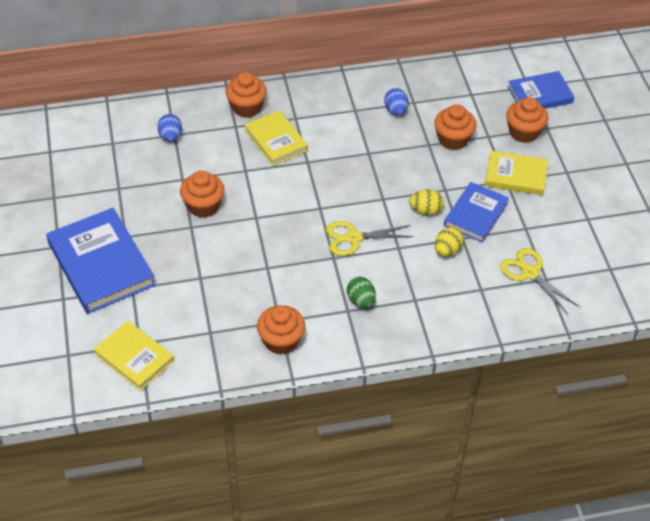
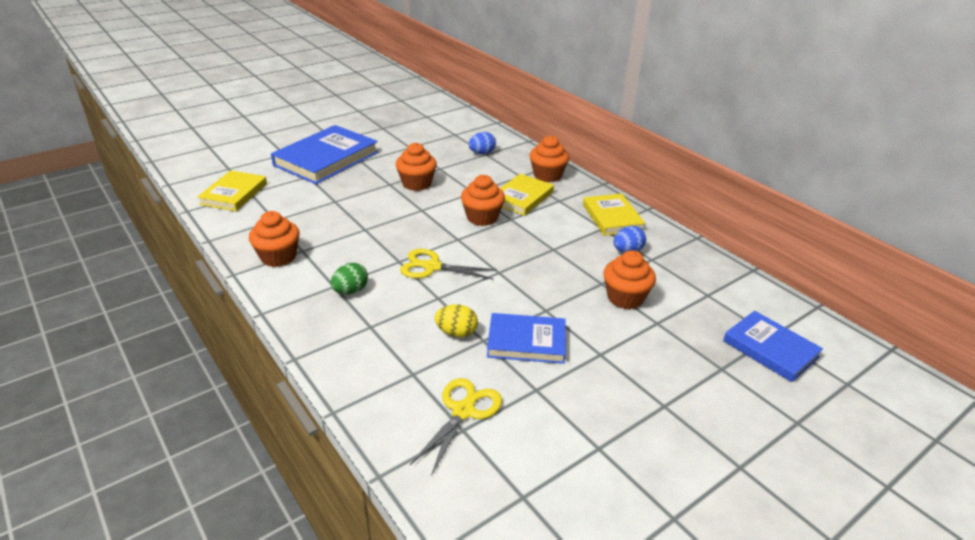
camera: 65 degrees right, 15 degrees down
yellow scissors [326,221,414,256] -> yellow scissors turned 45 degrees counterclockwise [400,249,497,280]
yellow egg [409,189,444,215] -> none
yellow book [485,151,548,195] -> yellow book moved to [583,194,645,236]
orange cupcake [506,97,548,143] -> orange cupcake moved to [461,175,505,226]

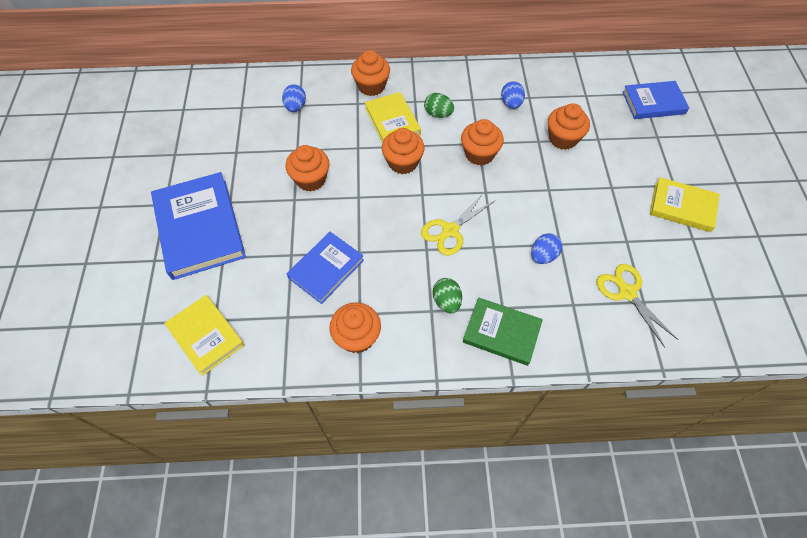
camera: 55 degrees left, 25 degrees up
yellow egg [435,304,478,337] -> blue egg [531,233,562,264]
blue book [487,313,566,364] -> blue book moved to [287,232,364,304]
yellow book [583,194,645,236] -> yellow book moved to [650,177,720,232]
none -> green egg [424,93,454,118]
none -> orange cupcake [461,119,504,165]
none -> green book [463,297,543,366]

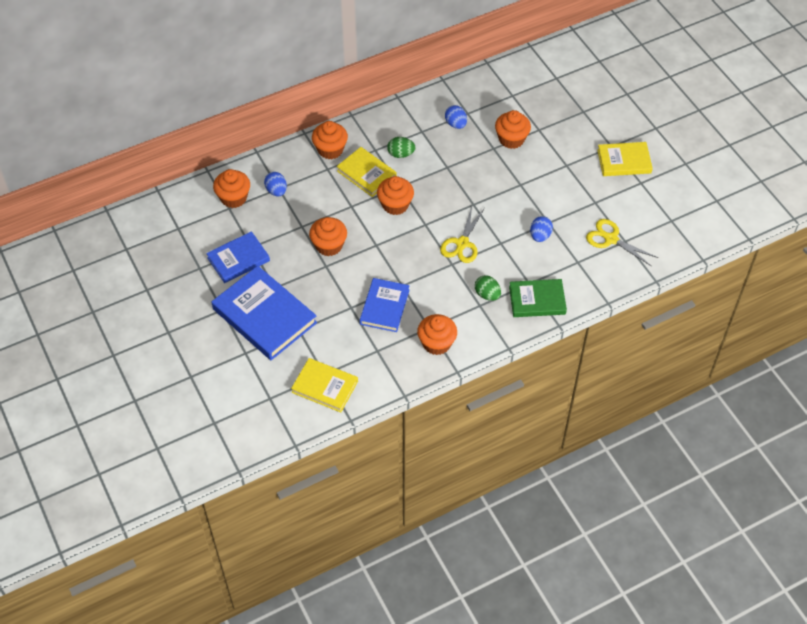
camera: 25 degrees left, 5 degrees down
orange cupcake [461,119,504,165] -> orange cupcake moved to [213,169,250,208]
blue book [622,81,689,119] -> blue book moved to [206,231,270,283]

